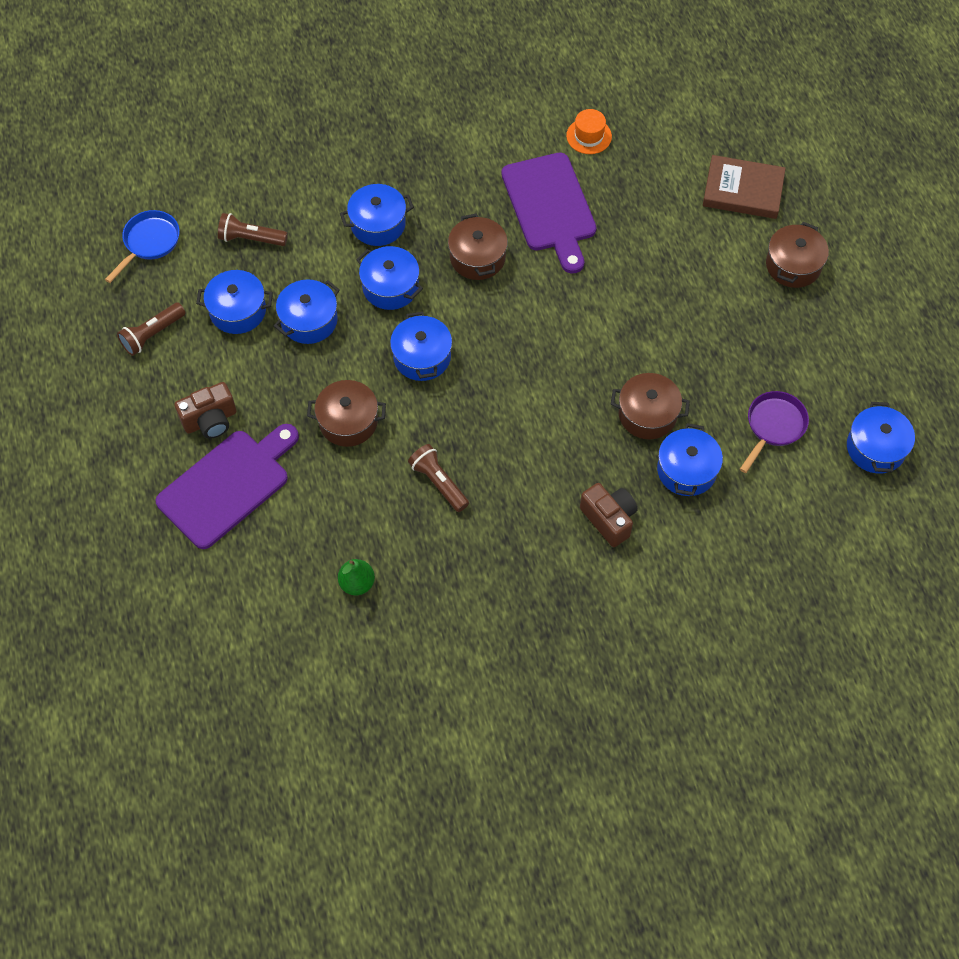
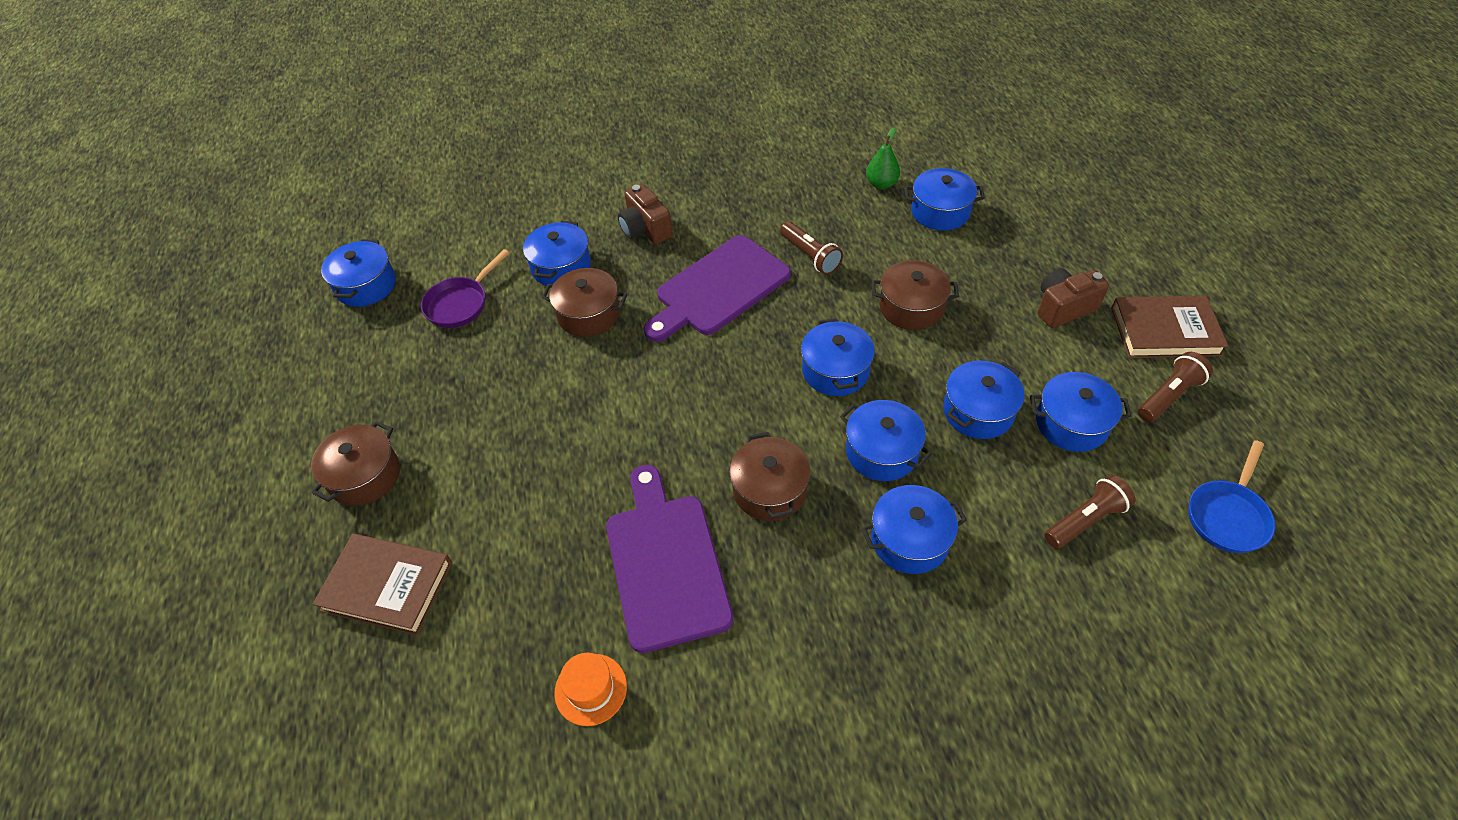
camera: 175 degrees left, 10 degrees down
purple cutting board [156,424,299,549] -> purple cutting board moved to [644,235,791,342]
brown flashlight [218,213,288,246] -> brown flashlight turned 45 degrees counterclockwise [1044,475,1135,549]
none -> blue pot [904,168,985,231]
none -> brown book [1111,295,1229,358]

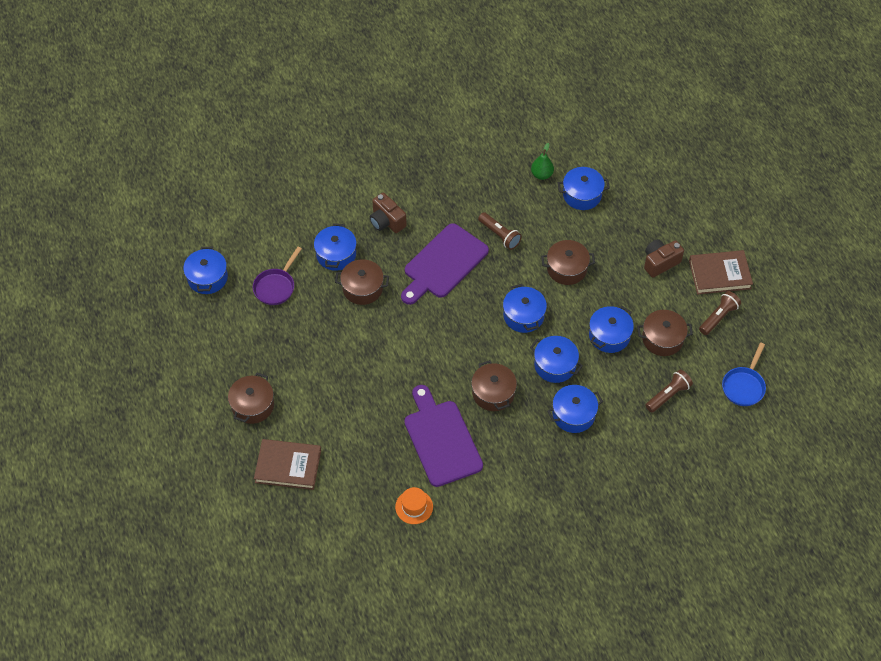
camera: 10 degrees left, 5 degrees up
blue pot [1030,372,1131,452] -> brown pot [637,310,693,356]

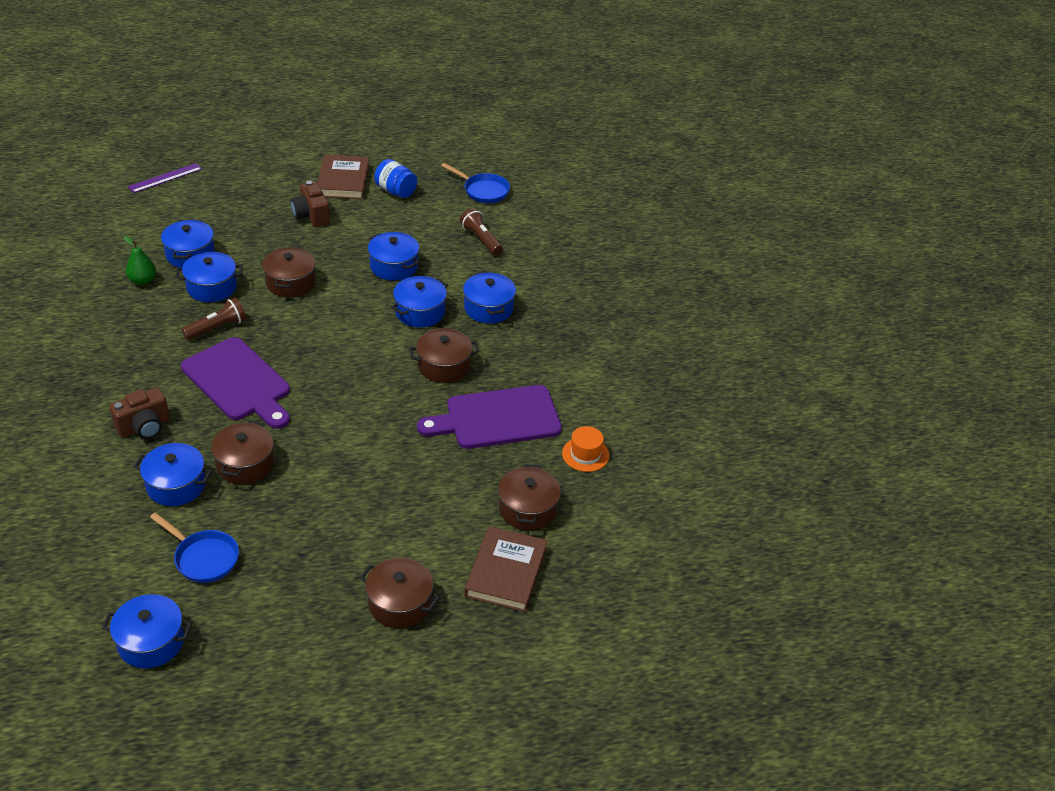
camera: 85 degrees left, 15 degrees down
purple pan [253,247,302,305] -> blue pan [150,512,239,583]
blue pot [503,284,547,333] -> blue pot moved to [176,252,243,302]
brown pot [637,310,693,356] -> brown pot moved to [498,464,561,530]
brown flashlight [699,291,741,335] -> blue jar [374,159,417,198]
none -> purple ruler [128,163,202,193]

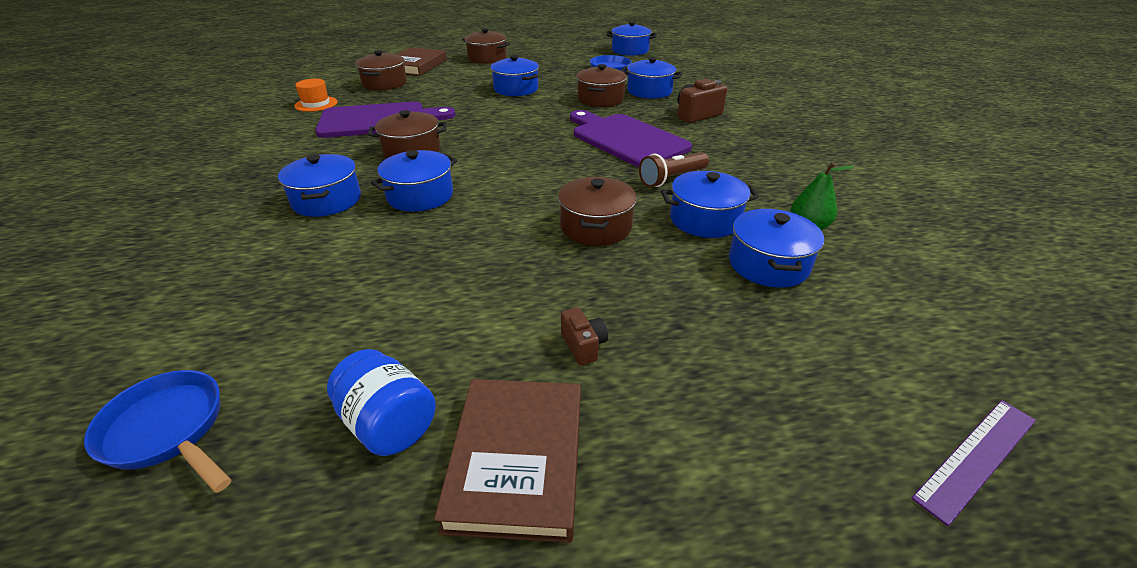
camera: 175 degrees left, 5 degrees down
brown camera [291,180,330,227] -> brown camera [561,308,608,365], size x0.57
blue pot [368,232,419,281] -> blue pot moved to [491,55,539,96]
brown flashlight [460,208,503,255] -> none

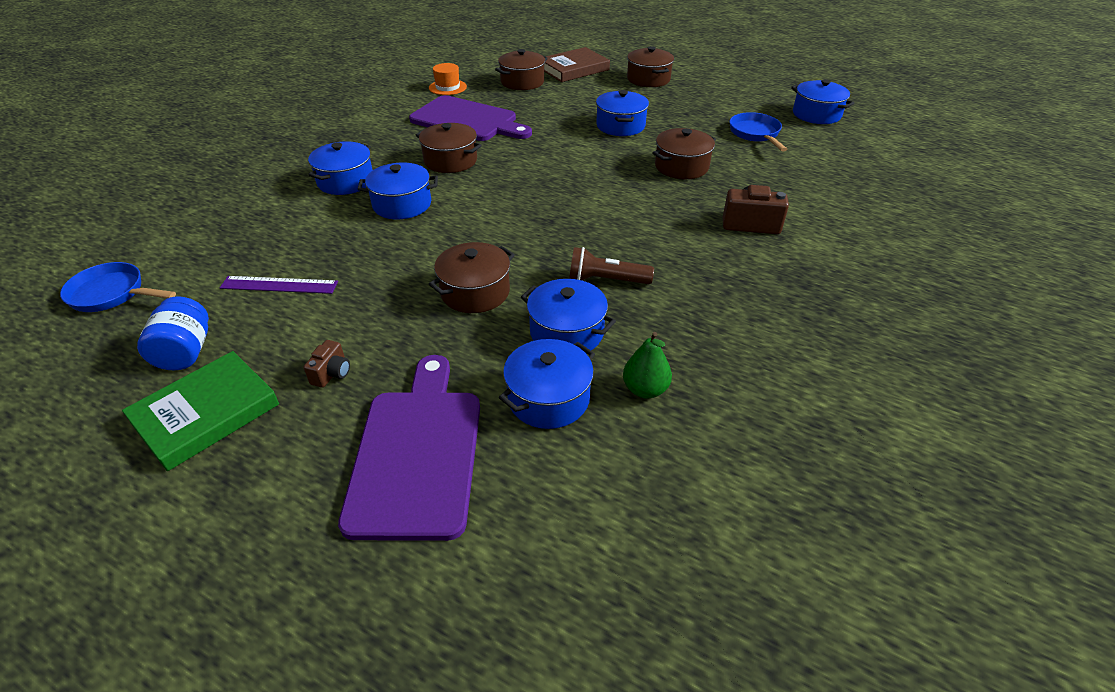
camera: 40 degrees right, 5 degrees up
blue pan [84,370,232,493] -> blue pan turned 60 degrees counterclockwise [60,262,176,312]
brown book [434,379,581,543] -> green book [122,351,279,471]
purple cutting board [570,110,692,167] -> purple cutting board moved to [338,355,480,541]
blue pot [621,57,682,99] -> none
purple ruler [911,400,1036,526] -> purple ruler moved to [220,276,338,294]

